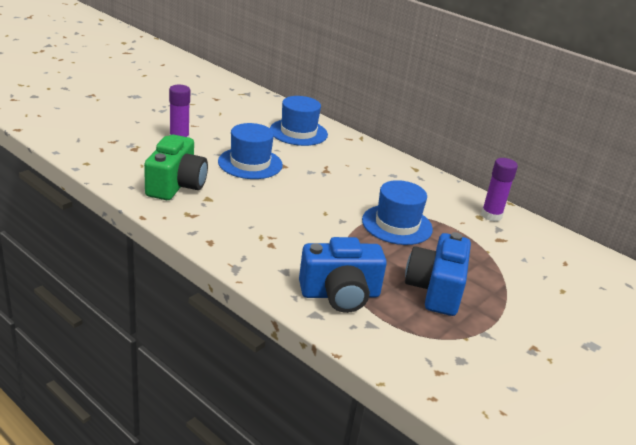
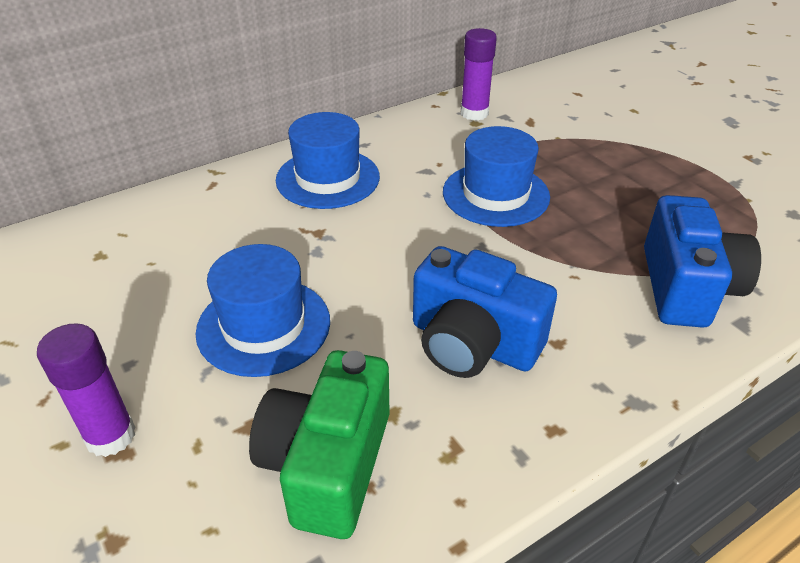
camera: 70 degrees left, 10 degrees up
green camera [144,135,208,200] -> green camera turned 105 degrees counterclockwise [249,350,390,539]
blue hat [270,96,328,146] -> blue hat moved to [276,112,380,209]
blue camera [405,232,471,316] -> blue camera moved to [413,246,557,378]

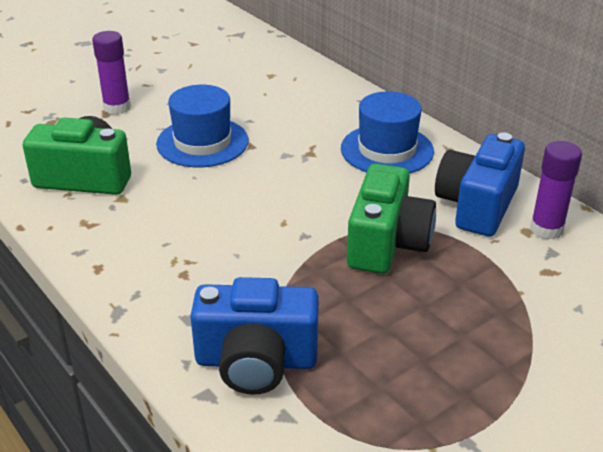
camera: 85 degrees right, 5 degrees down
blue camera [413,246,557,378] -> blue camera moved to [435,133,525,236]
blue hat [443,126,550,227] -> green camera [347,164,436,274]

